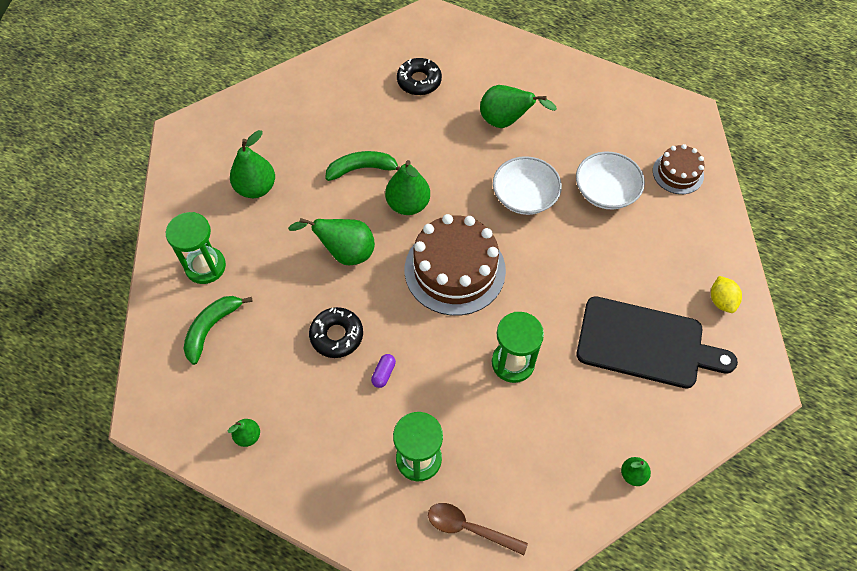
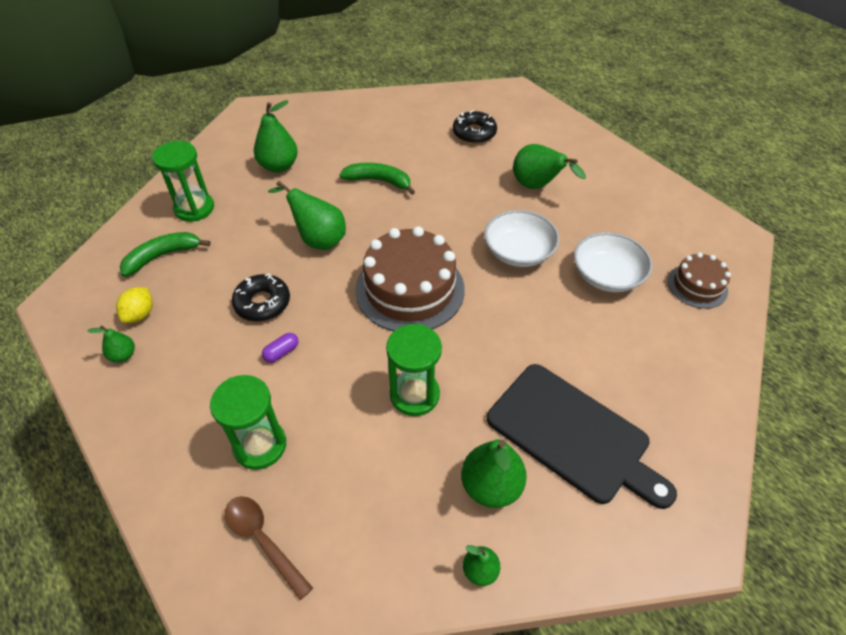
camera: 25 degrees right, 10 degrees down
green pear [385,160,430,215] -> green pear moved to [461,439,527,508]
yellow lemon [711,276,742,313] -> yellow lemon moved to [116,287,153,323]

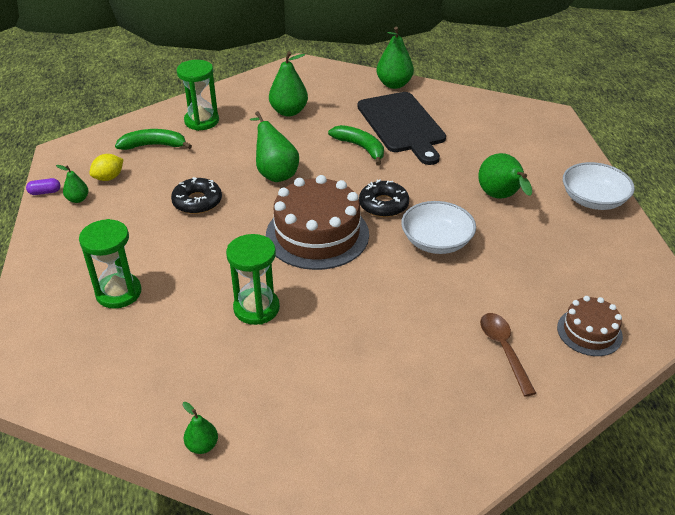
camera: 30 degrees right, 10 degrees down
brown spoon [225,496,313,600] -> brown spoon moved to [480,313,536,397]
purple capsule [262,333,299,363] -> purple capsule moved to [26,178,60,195]
black donut [453,110,497,144] -> black donut moved to [359,180,409,217]
green pear [461,439,527,508] -> green pear moved to [376,26,414,89]
black cutting board [487,364,677,509] -> black cutting board moved to [357,92,446,165]
white bowl [574,232,652,292] -> white bowl moved to [563,162,635,210]

